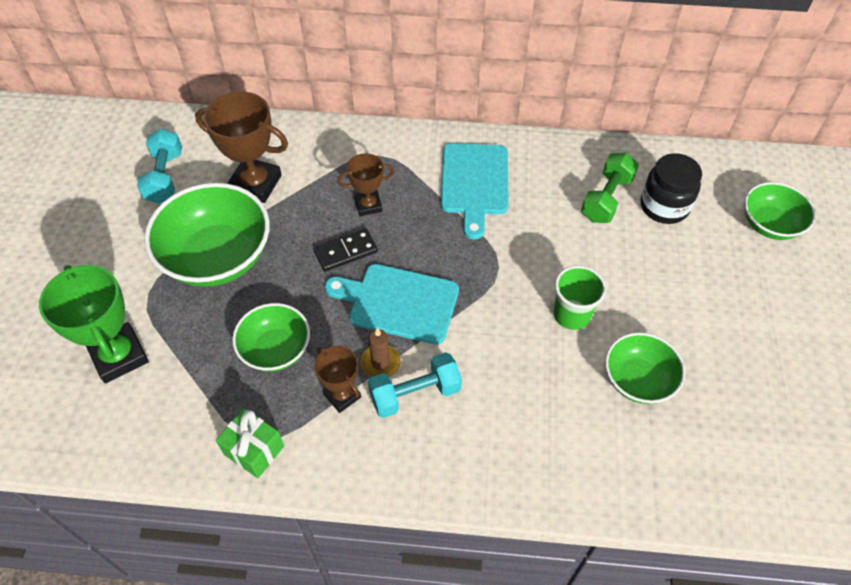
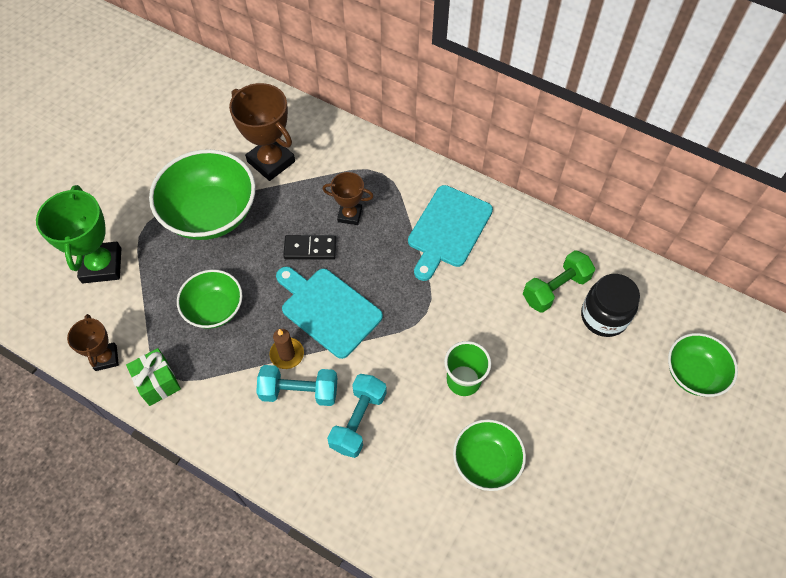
camera: 25 degrees right, 5 degrees up
turquoise dumbbell [137,129,182,204] -> turquoise dumbbell moved to [327,374,387,458]
brown trophy [314,346,361,413] -> brown trophy moved to [67,314,119,371]

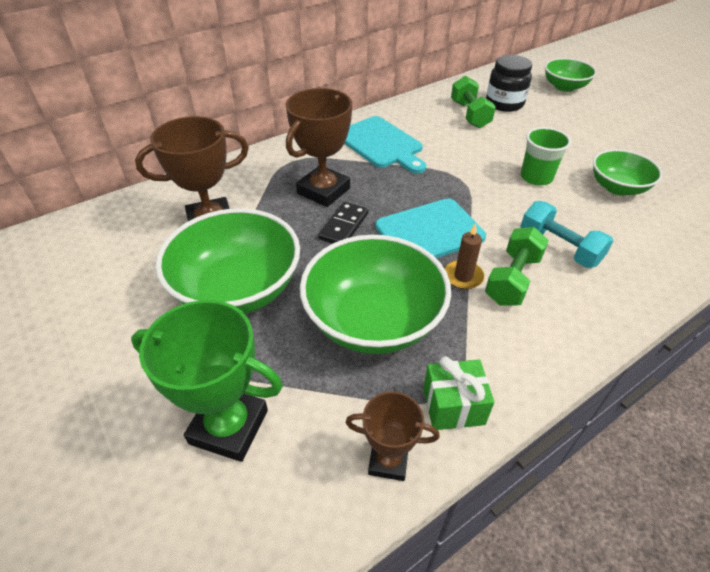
camera: 65 degrees left, 15 degrees down
green bowl [177,270,243,329] -> green bowl [300,235,451,354], size x1.70
turquoise dumbbell [256,365,337,406] -> green dumbbell [485,227,549,306]
brown trophy [322,172,374,225] -> brown trophy [286,88,352,207], size x1.72

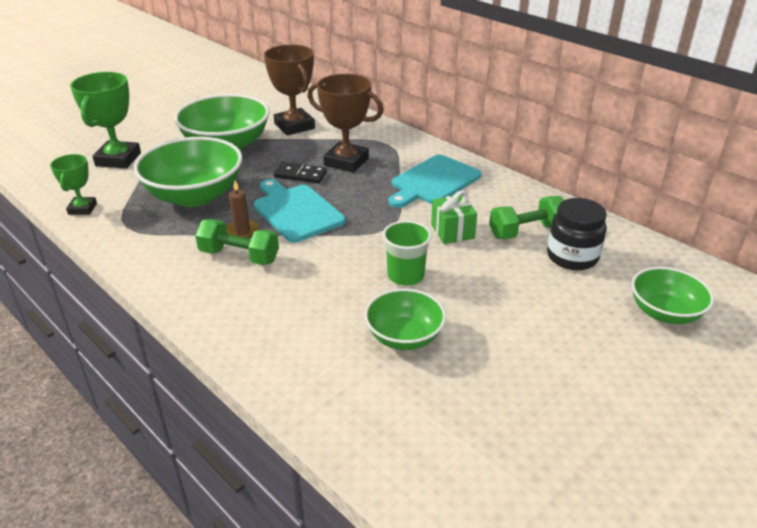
camera: 80 degrees right, 10 degrees down
brown trophy [346,392,440,481] -> green trophy [50,154,97,215]
green gift [423,356,494,430] -> green gift moved to [431,191,477,244]
turquoise dumbbell [520,201,613,268] -> none

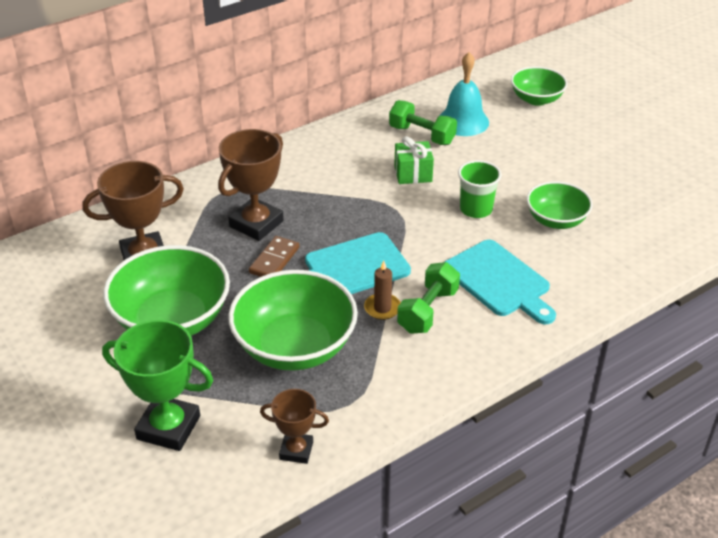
camera: 80 degrees left, 5 degrees up
green trophy [50,154,97,215] -> brown trophy [260,389,329,464]
black domino [273,162,327,183] -> brown domino [249,236,299,277]
turquoise cutting board [389,155,481,208] -> turquoise cutting board moved to [445,240,556,324]
green dumbbell [489,196,564,239] -> green dumbbell turned 45 degrees counterclockwise [389,100,457,145]
black jar [547,198,607,270] -> turquoise bell [440,52,489,136]

